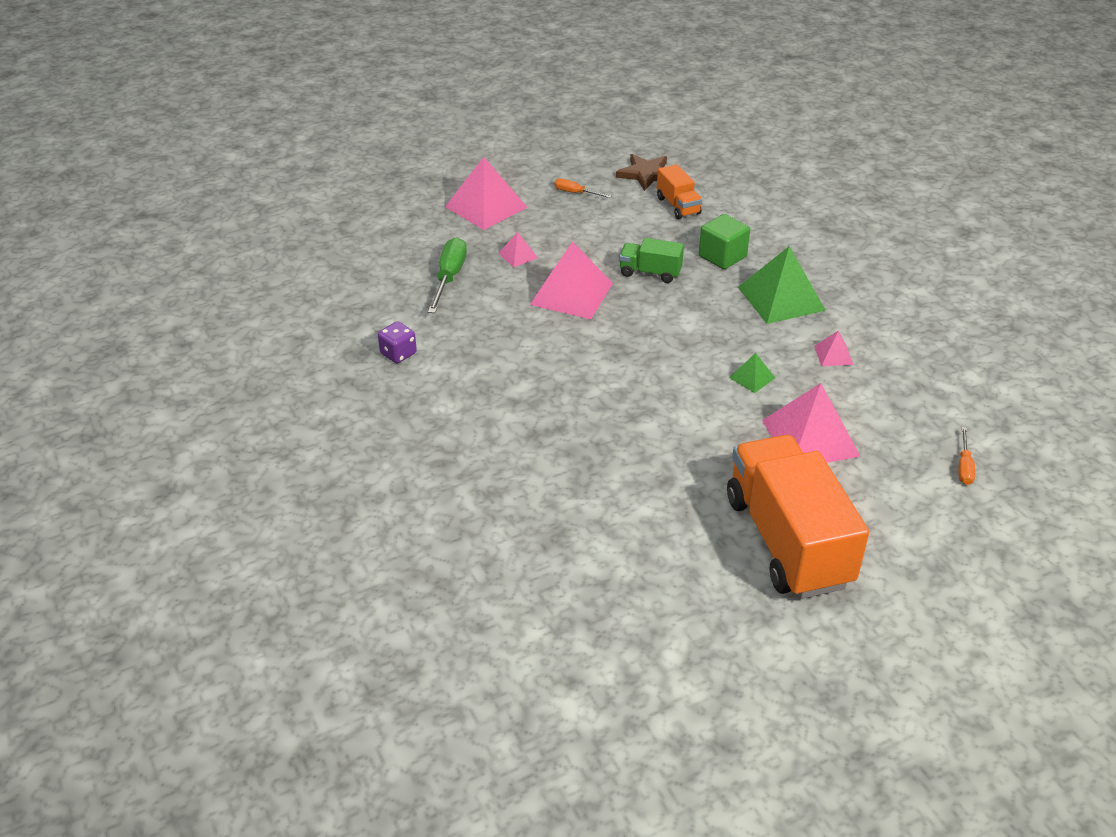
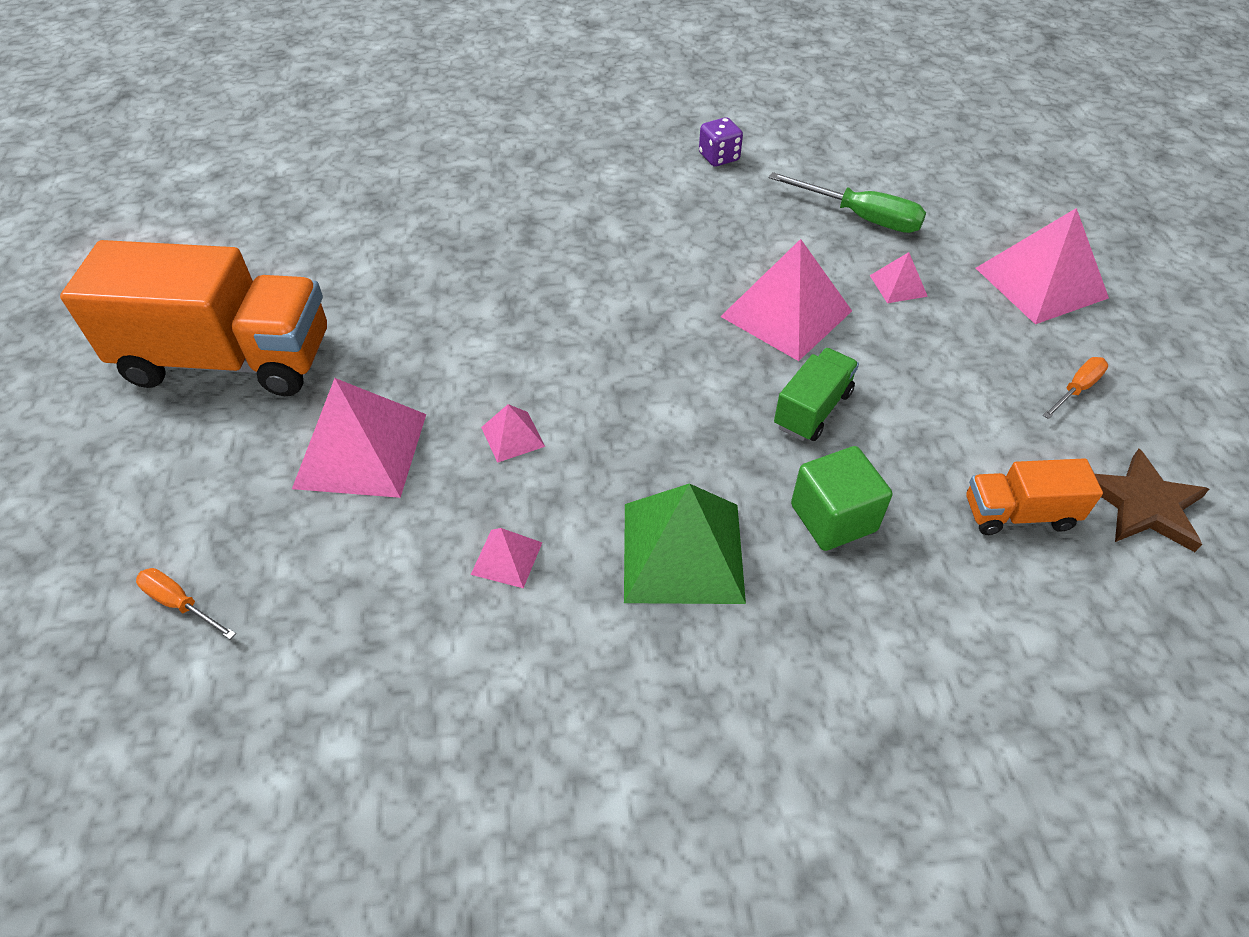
camera: 110 degrees right, 10 degrees up
green pyramid [729,353,775,393] -> pink pyramid [481,404,545,463]

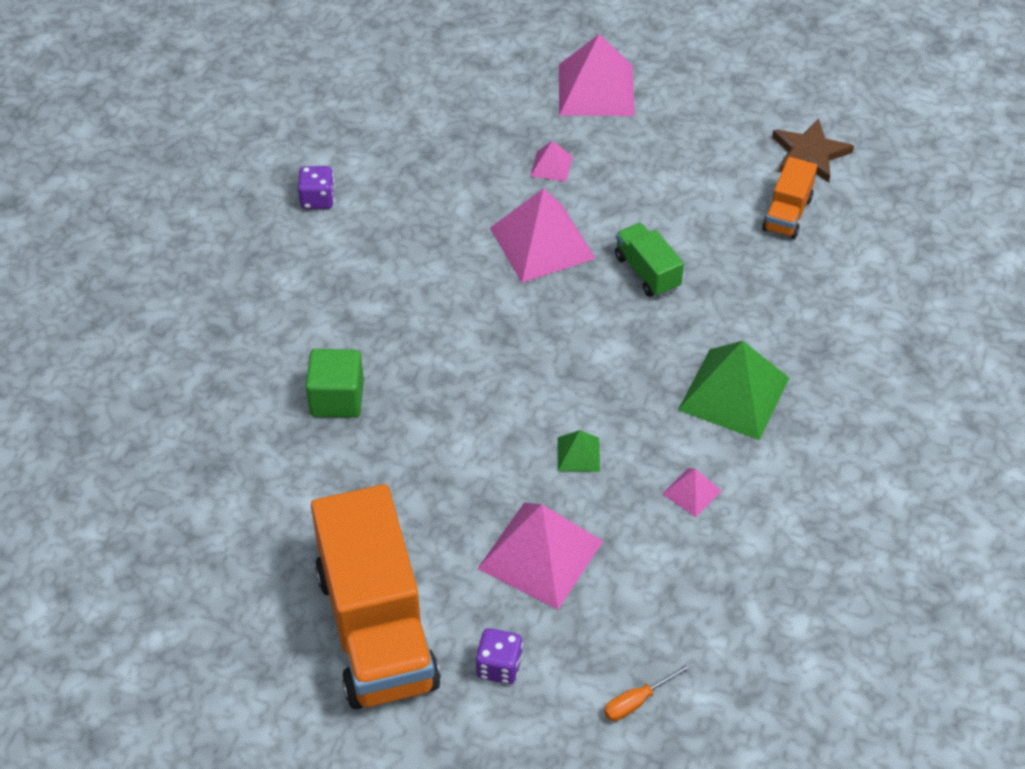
camera: 65 degrees left, 0 degrees up
orange truck [60,240,327,396] -> orange truck turned 135 degrees clockwise [311,484,441,709]
pink pyramid [481,404,545,463] -> green pyramid [558,430,600,472]
green screwdriver [769,172,926,233] -> none
green cube [791,446,892,551] -> green cube moved to [306,349,364,418]
orange screwdriver [1043,357,1108,419] -> none
none -> purple dice [475,628,523,684]

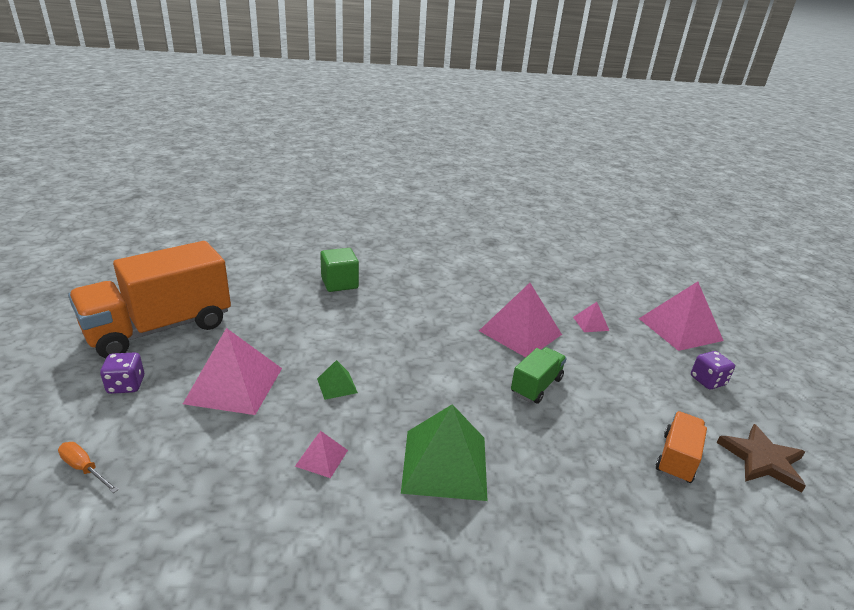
camera: 65 degrees right, 20 degrees down
purple dice [298,166,335,209] -> purple dice moved to [691,351,735,389]
orange truck [762,157,817,239] -> orange truck turned 120 degrees clockwise [656,411,707,483]

